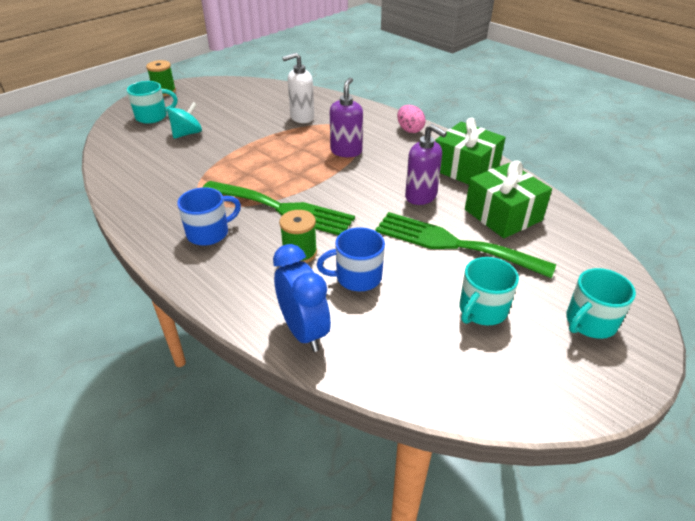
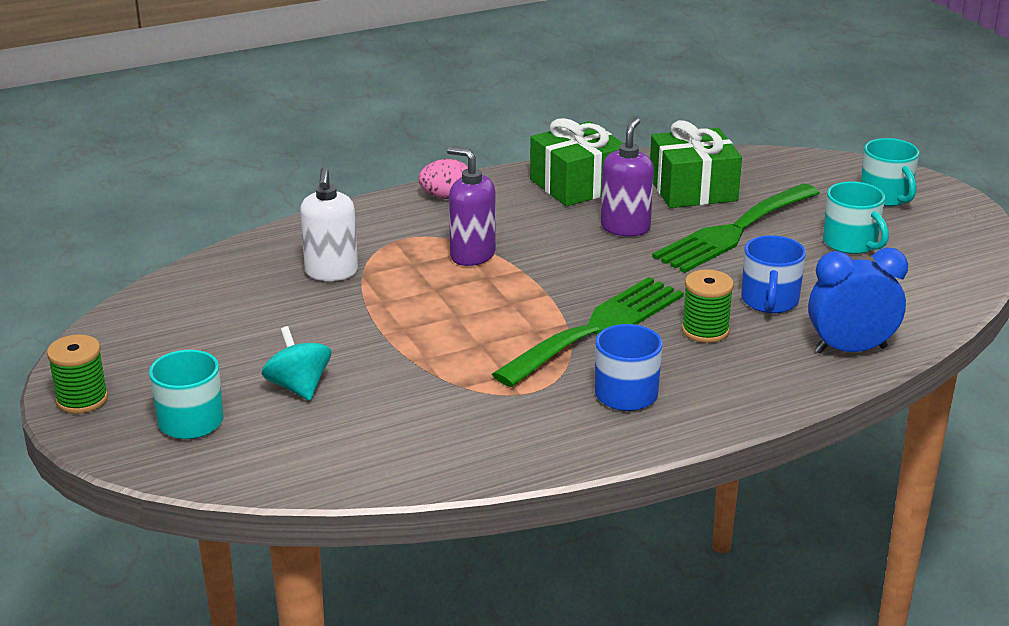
camera: 70 degrees left, 10 degrees down
purple soap dispenser [405,124,447,205] -> purple soap dispenser turned 45 degrees counterclockwise [601,118,654,236]

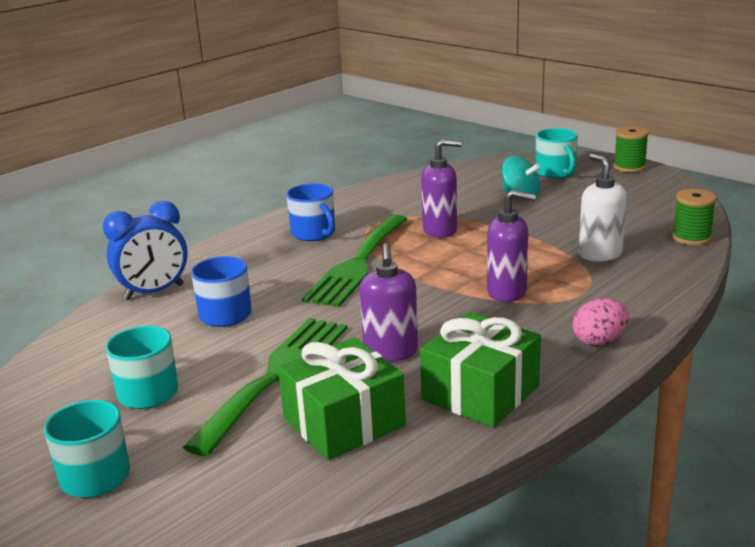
camera: 160 degrees right, 5 degrees down
green spool [682,269,734,343] -> green spool moved to [672,189,717,245]
none -> purple soap dispenser [421,140,462,238]

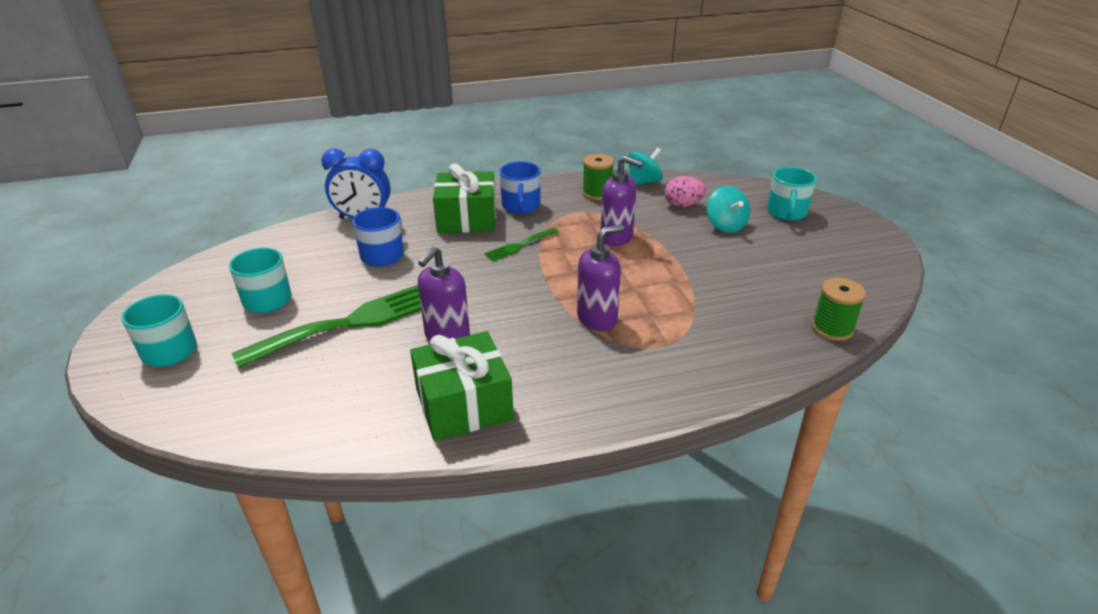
camera: 30 degrees right, 10 degrees up
green gift [278,337,406,460] -> green gift moved to [433,163,496,233]
green fork [302,214,408,307] -> green fork [484,228,559,261], size x0.47
purple soap dispenser [487,190,536,302] -> purple soap dispenser turned 75 degrees counterclockwise [577,225,624,331]
pink egg [573,298,629,346] -> pink egg moved to [665,176,706,207]
white soap dispenser [579,154,627,262] -> none
green spool [613,126,649,173] -> green spool moved to [582,154,614,200]
none -> turquoise spinning top [628,147,663,185]

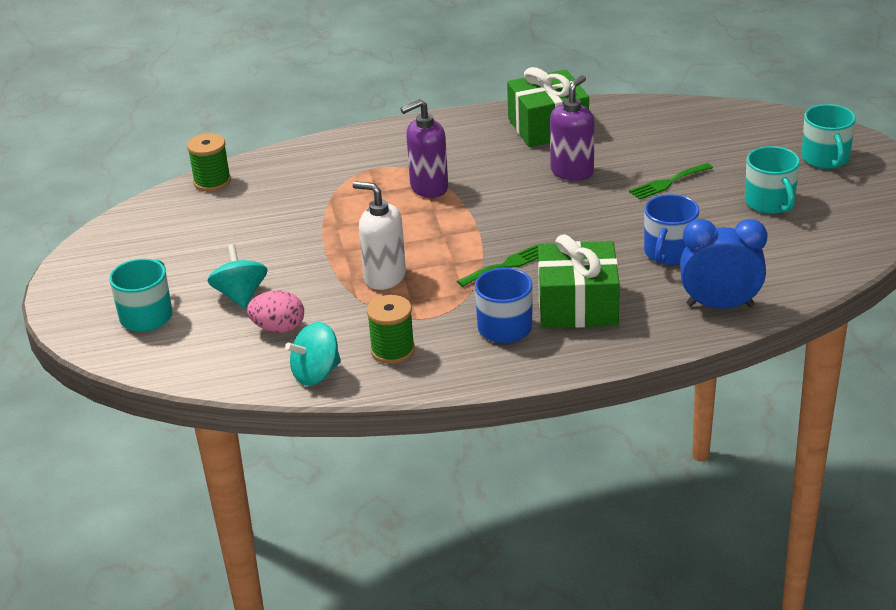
camera: 175 degrees left, 0 degrees up
green fork [232,285,421,368] -> green fork [629,163,713,200], size x0.47
purple soap dispenser [601,156,643,246] -> white soap dispenser [353,181,406,290]

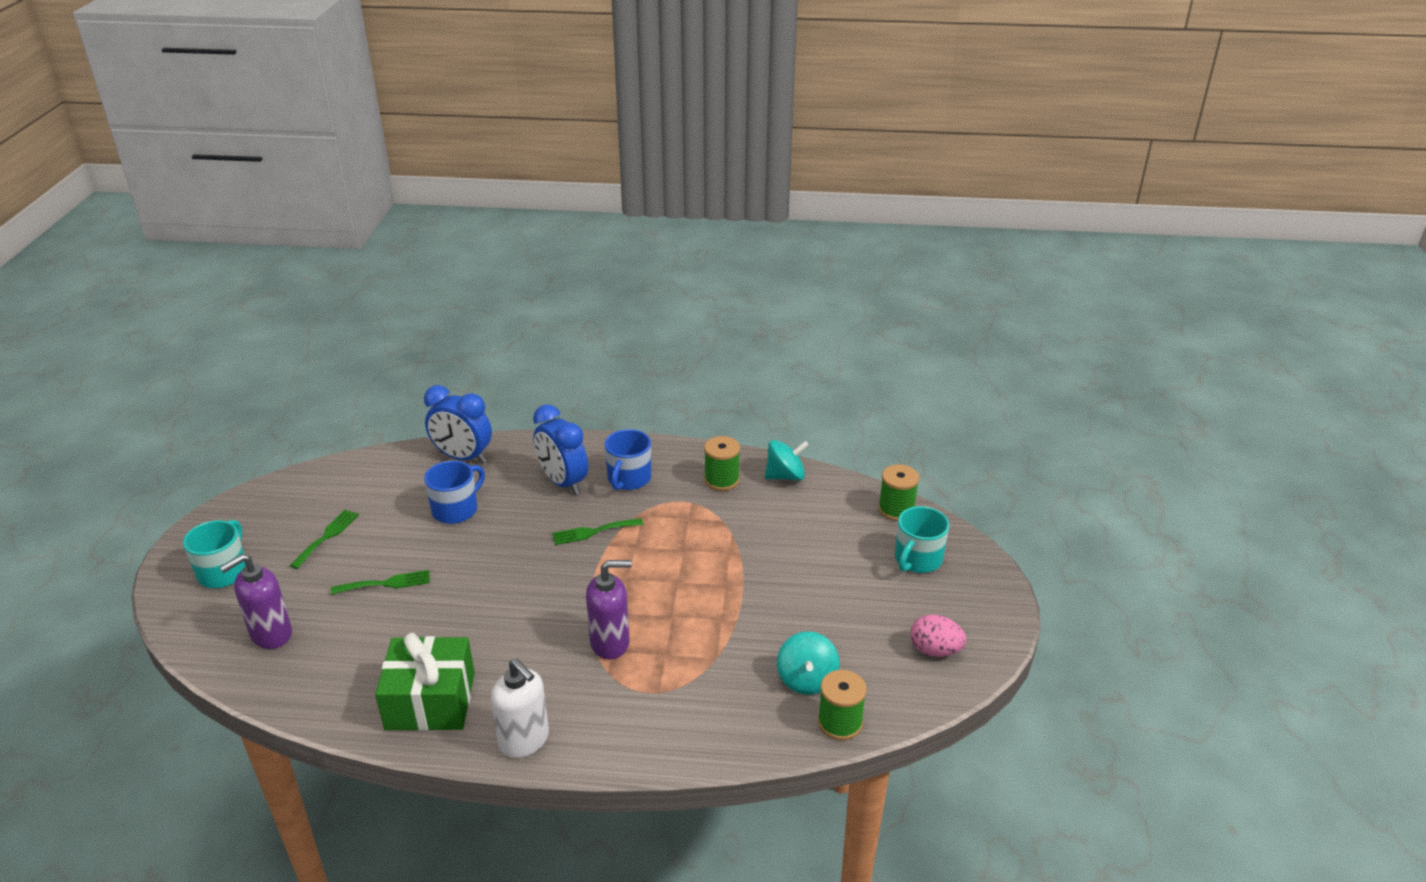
camera: 165 degrees left, 0 degrees up
turquoise spinning top [208,244,268,308] -> turquoise spinning top moved to [777,632,840,695]
pink egg [247,290,304,333] -> pink egg moved to [910,614,966,657]
white soap dispenser [353,181,406,290] -> white soap dispenser moved to [491,658,549,758]
green gift [538,234,620,328] -> blue clock [533,404,588,495]
purple soap dispenser [550,75,594,181] -> purple soap dispenser moved to [219,554,292,649]
turquoise mug [745,146,800,214] -> green fork [289,510,359,569]
none -> green spool [878,464,919,521]

